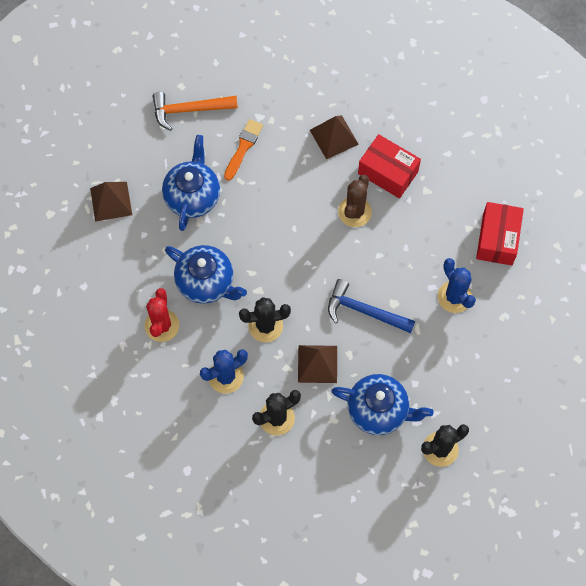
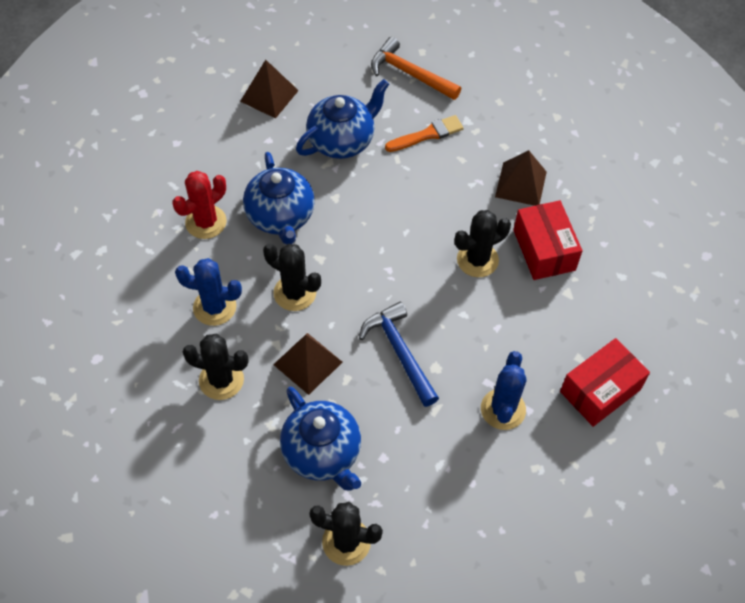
camera: 40 degrees right, 10 degrees down
brown cactus [338,175,372,227] -> black cactus [454,210,511,277]

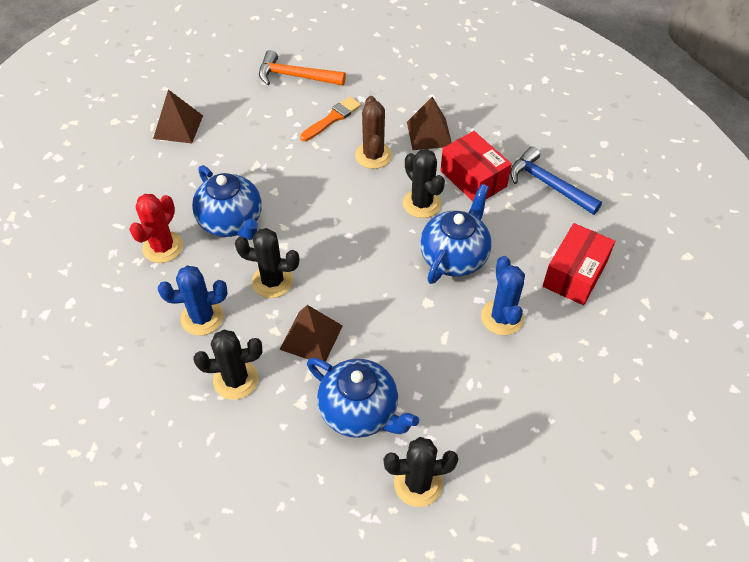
camera: 20 degrees left, 5 degrees down
blue teapot [296,79,389,159] -> blue teapot moved to [420,184,492,284]
blue hammer [359,302,439,407] -> blue hammer moved to [510,146,602,215]
black cactus [454,210,511,277] -> black cactus turned 75 degrees counterclockwise [403,149,445,218]
none -> brown cactus [355,96,392,169]

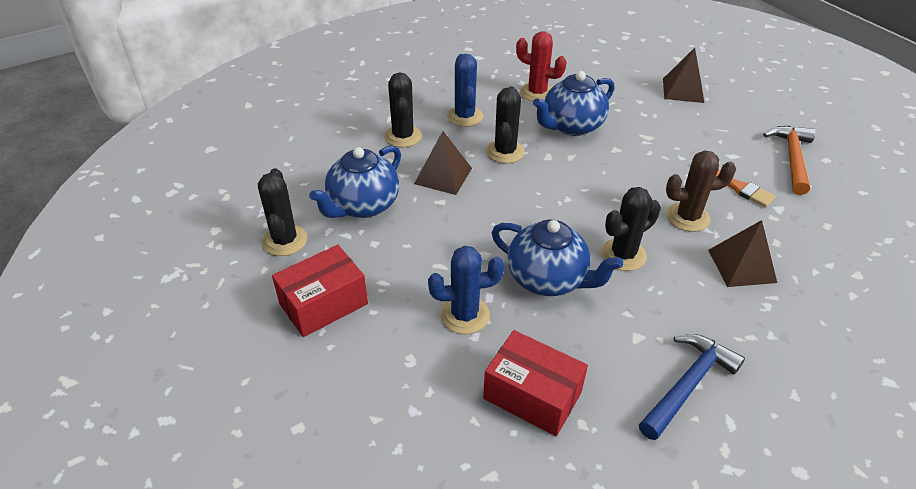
camera: 90 degrees right, 10 degrees down
red box [440,131,512,201] -> red box moved to [272,245,368,337]

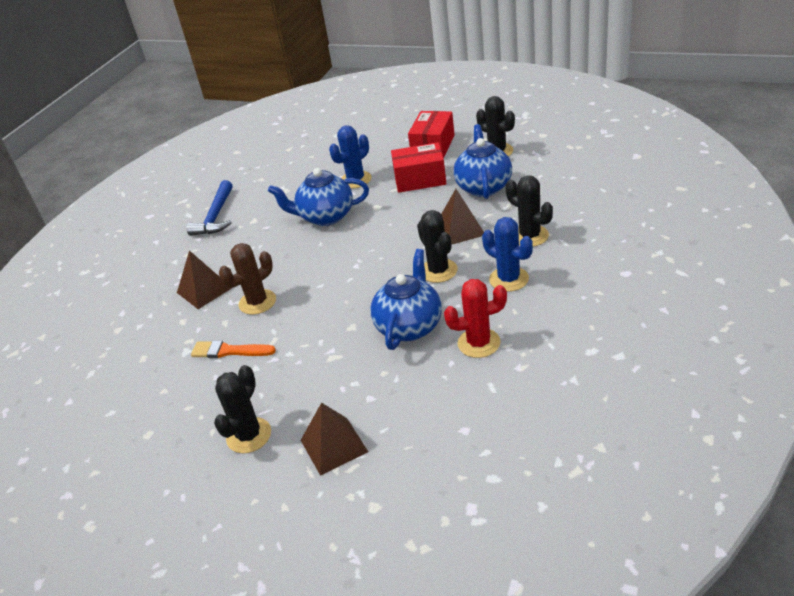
camera: 150 degrees right, 5 degrees down
red box [483,330,588,436] -> red box moved to [391,142,446,193]
black cactus [601,187,661,271] -> black cactus moved to [214,365,271,453]
orange hammer [763,126,816,195] -> none

